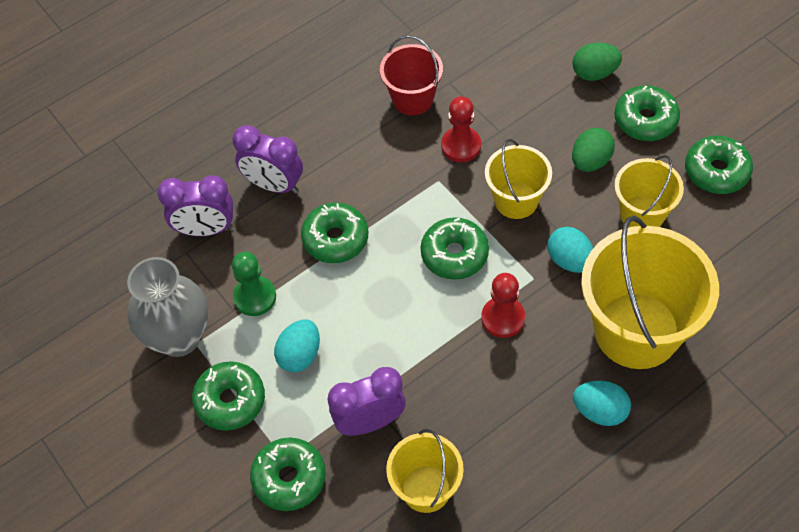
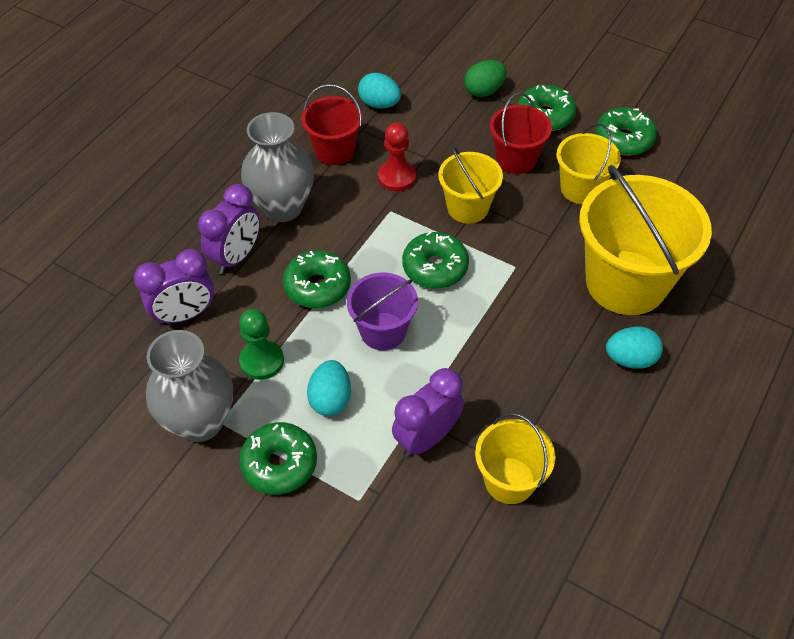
camera: 25 degrees left, 5 degrees down
purple clock [233,125,303,194] -> purple clock turned 60 degrees counterclockwise [198,184,260,274]
green donut [250,438,326,511] -> none
red pawn [481,273,525,338] -> none
turquoise egg [547,227,593,273] -> turquoise egg moved to [358,73,401,109]
green egg [572,127,615,172] -> red bucket [490,93,552,174]
none -> grey vase [241,112,314,222]
none -> purple bucket [347,273,418,350]

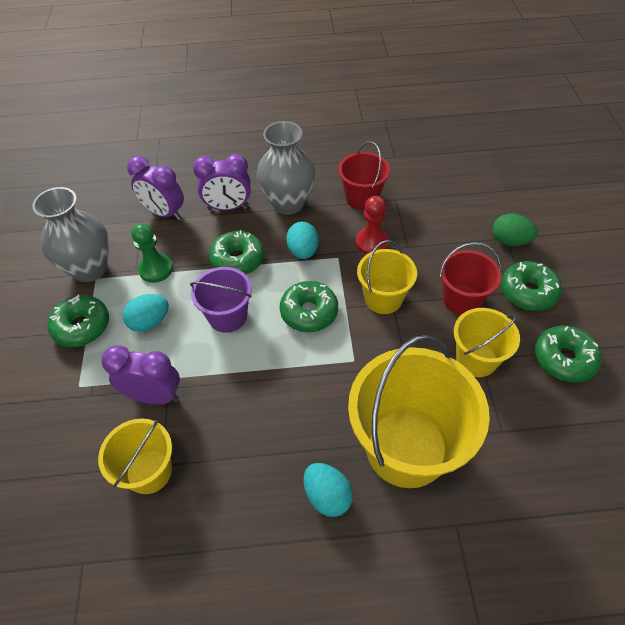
camera: 55 degrees right, 0 degrees up
turquoise egg [358,73,401,109] -> turquoise egg moved to [286,222,319,259]

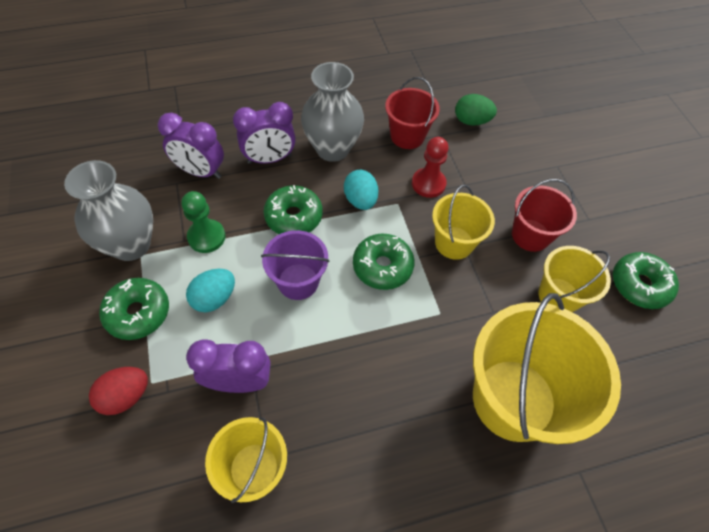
camera: 15 degrees left, 5 degrees up
turquoise egg [303,463,353,517] -> none
green egg [492,213,537,246] -> green egg moved to [455,94,497,126]
green donut [501,261,562,311] -> none
none -> red egg [89,367,148,415]

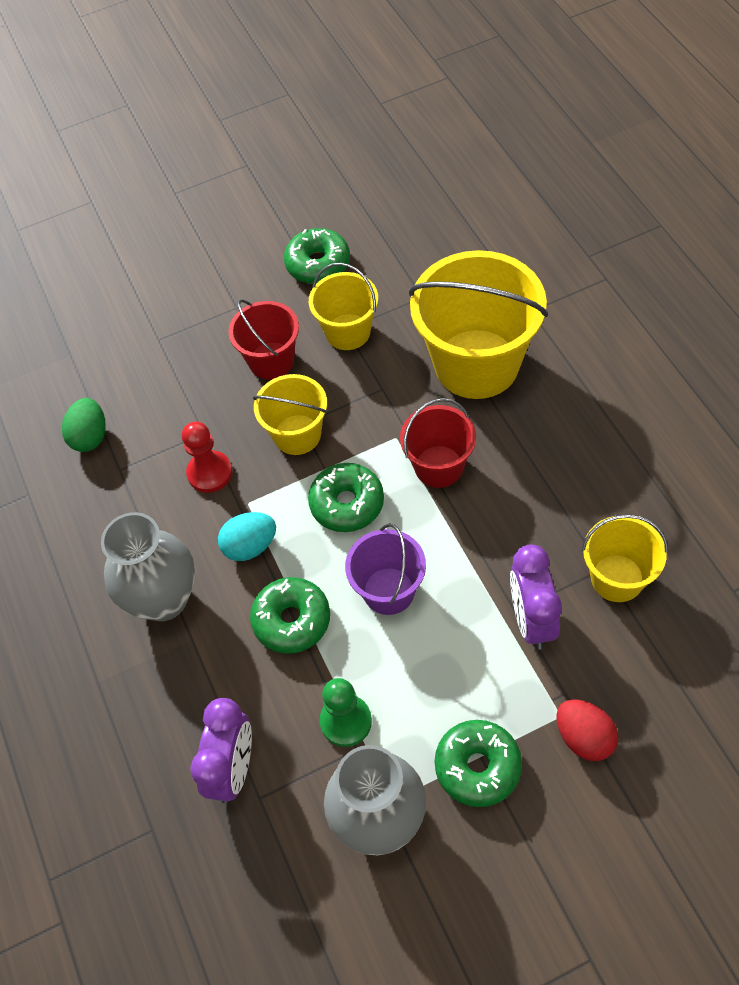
camera: 90 degrees left, 0 degrees up
turquoise egg [186,269,235,312] -> none
purple clock [233,102,296,164] -> none
red bucket [385,77,440,149] -> red bucket moved to [400,398,476,488]

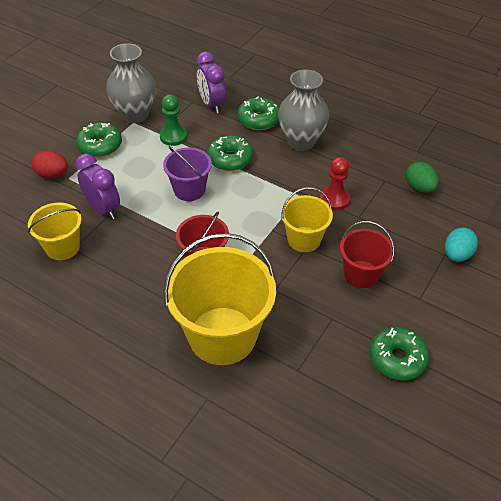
camera: 140 degrees right, 10 degrees down
turquoise egg [218,512,276,561] -> turquoise egg moved to [445,228,478,262]
green donut [308,463,384,532] -> green donut moved to [238,97,279,130]
yellow bucket [309,263,378,350] -> none

